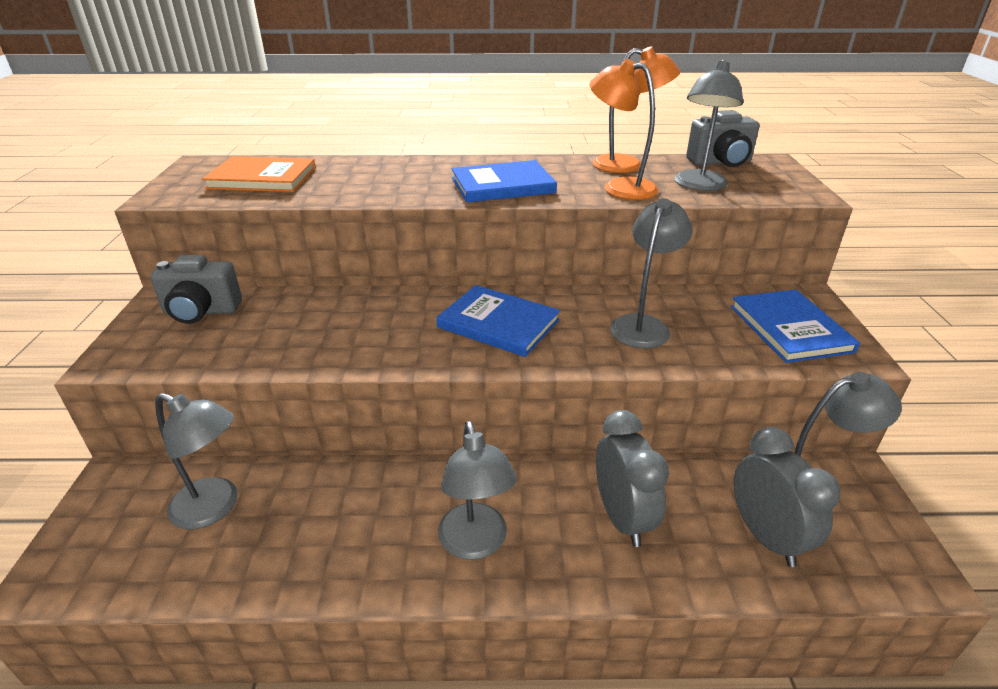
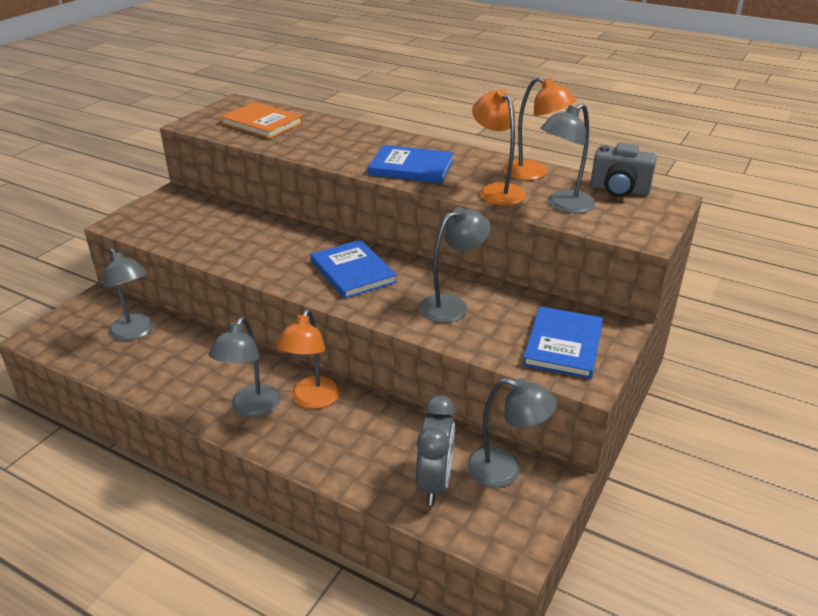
camera: 30 degrees right, 0 degrees up
grey camera [150,255,242,324] -> none
grey clock [596,410,669,547] -> none
none -> orange lamp [276,309,340,409]

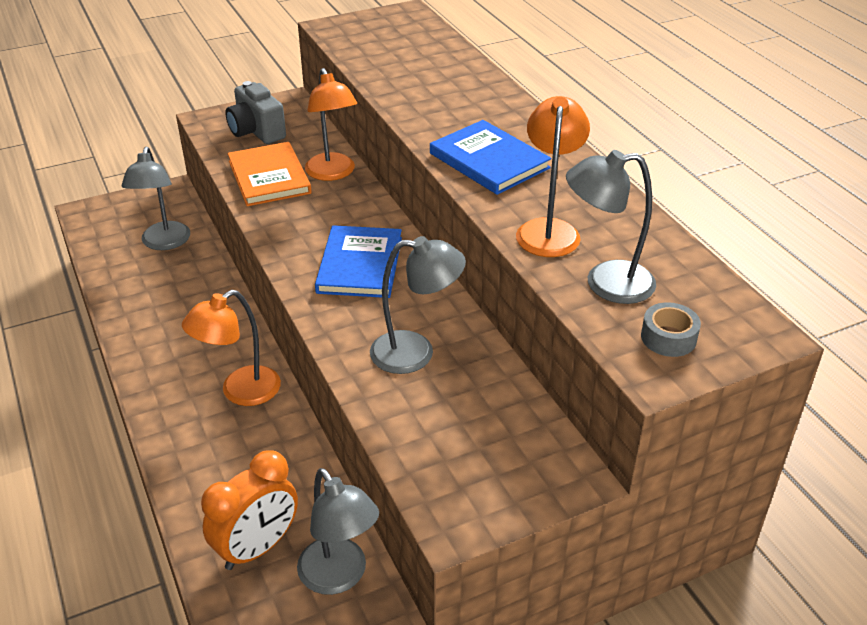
camera: 35 degrees right, 5 degrees up
grey lamp [208,317,281,417] -> none
orange book [220,102,303,139] -> orange book moved to [228,142,312,206]
grey clock [416,395,456,505] -> orange clock [201,450,298,570]
orange lamp [503,77,576,180] -> orange lamp moved to [305,68,357,181]
blue book [523,306,603,379] -> none
grey camera [590,143,657,197] -> grey camera moved to [225,81,286,144]
none -> grey tape [641,302,701,357]

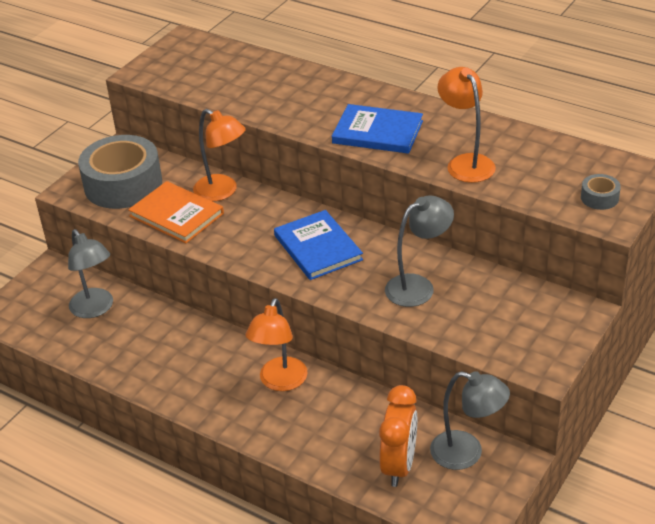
camera: 30 degrees left, 0 degrees up
grey camera [225,81,286,144] -> grey tape [78,135,162,209]
grey lamp [566,150,656,304] -> none

